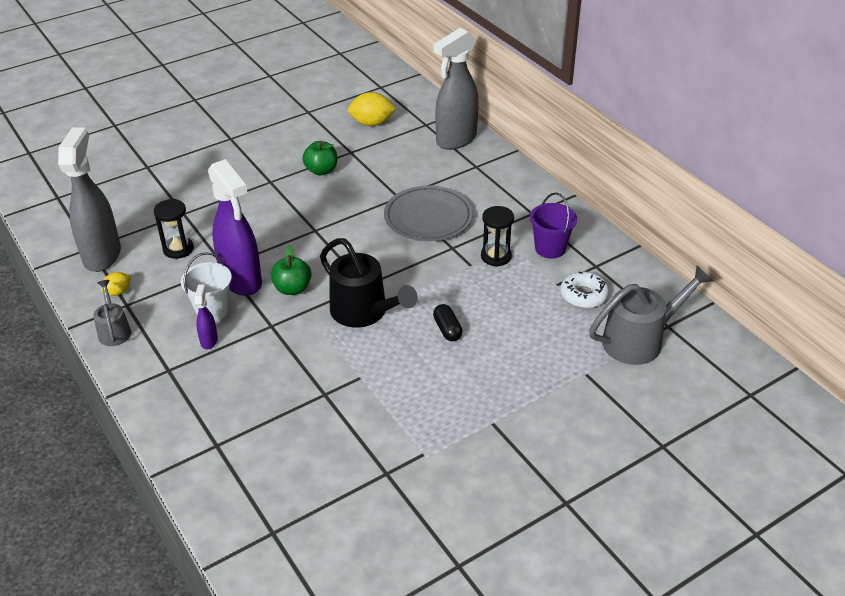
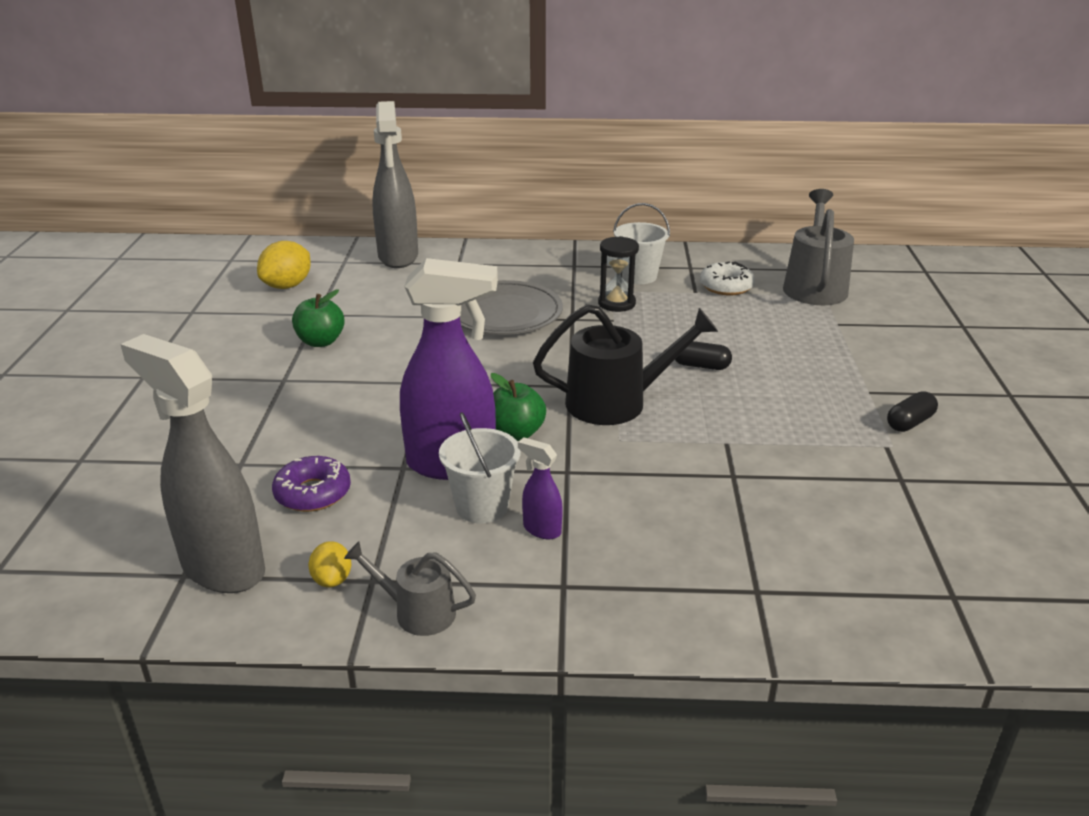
camera: 55 degrees left, 10 degrees down
black hourglass [154,199,194,259] -> purple donut [272,456,351,512]
purple bucket [530,192,577,259] -> white bucket [613,203,670,284]
none -> black capsule [887,391,938,432]

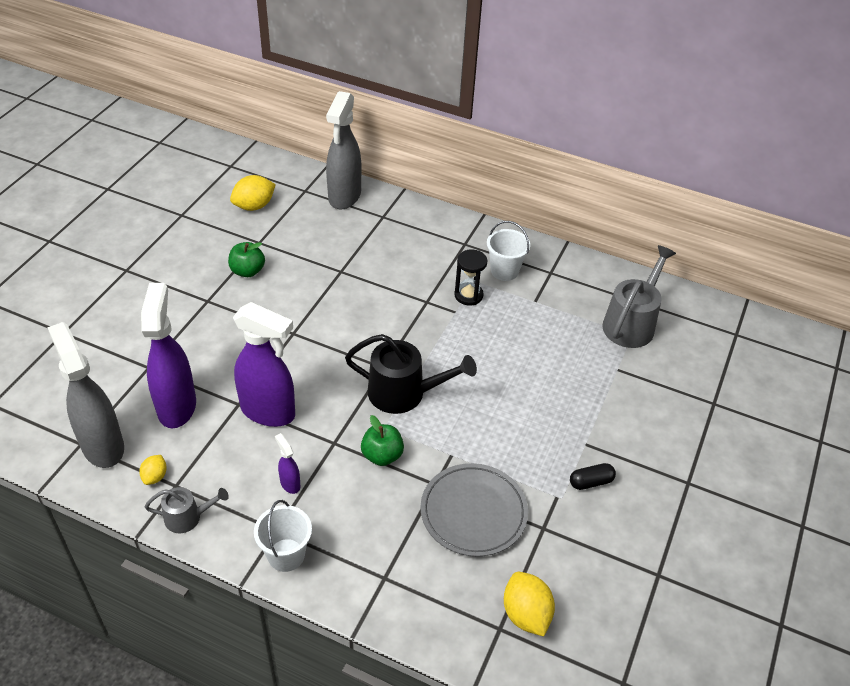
camera: 20 degrees right, 15 degrees up
purple donut [272,456,351,512] -> purple spray bottle [141,283,196,428]
grey watering can [344,541,476,636] -> grey watering can turned 135 degrees clockwise [145,487,229,533]
white bucket [439,412,521,523] -> white bucket moved to [254,500,312,572]
grey plate [460,280,563,335] -> grey plate moved to [420,463,528,557]
green apple [491,373,546,441] -> green apple moved to [361,415,404,466]
black capsule [675,341,732,370] -> none
white donut [700,262,755,295] -> none
none -> yellow lemon [504,572,555,636]

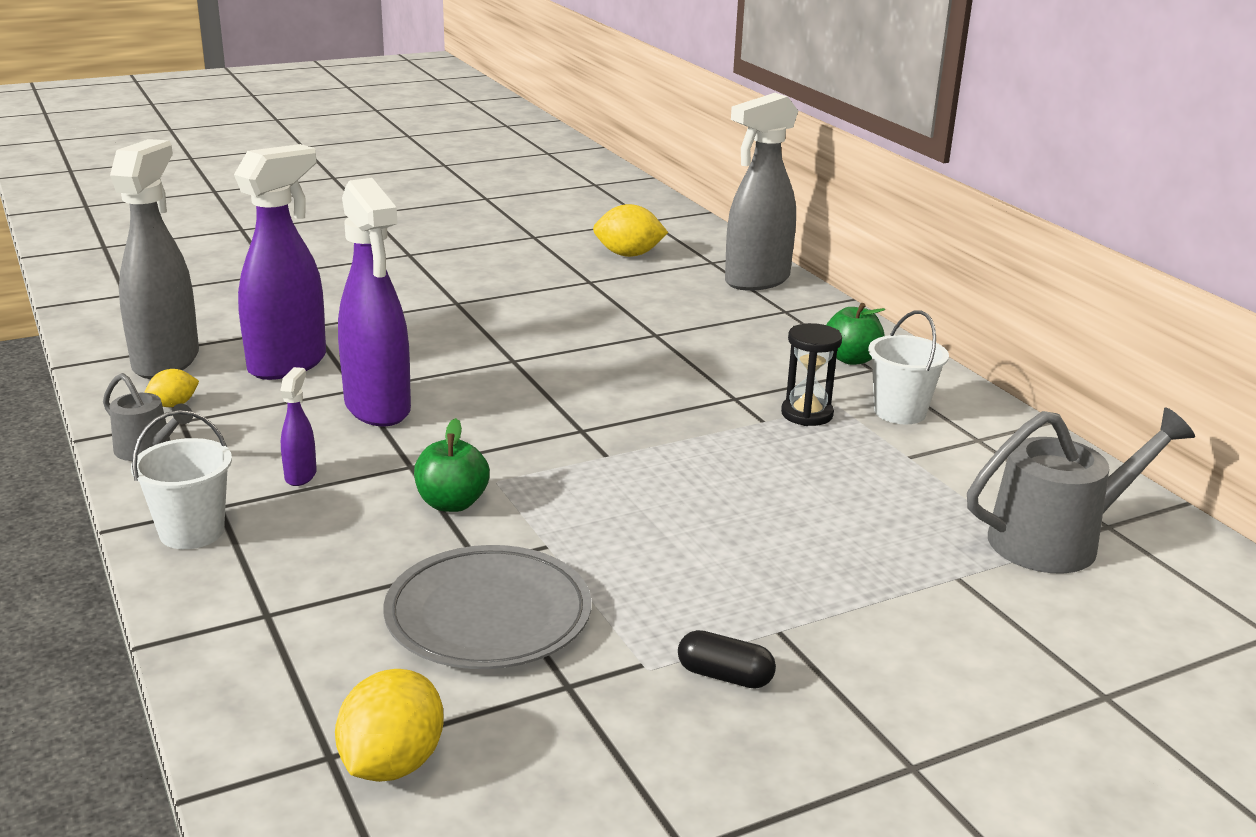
camera: 40 degrees right, 20 degrees down
green apple [228,242,265,277] -> green apple moved to [826,303,885,365]
black watering can [345,334,477,414] -> none

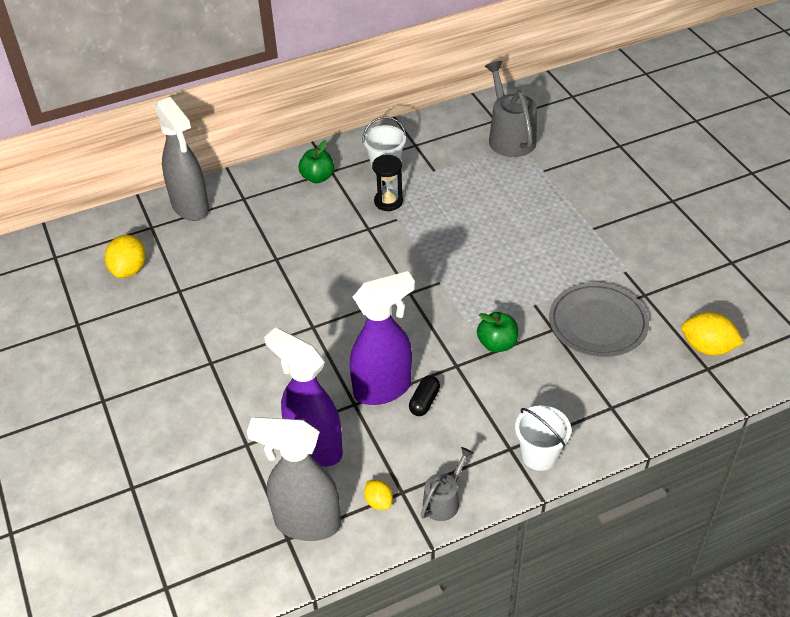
camera: 85 degrees left, 20 degrees up
purple spray bottle [280,367,317,486] -> none
black capsule [678,630,776,689] -> black capsule moved to [409,376,440,416]

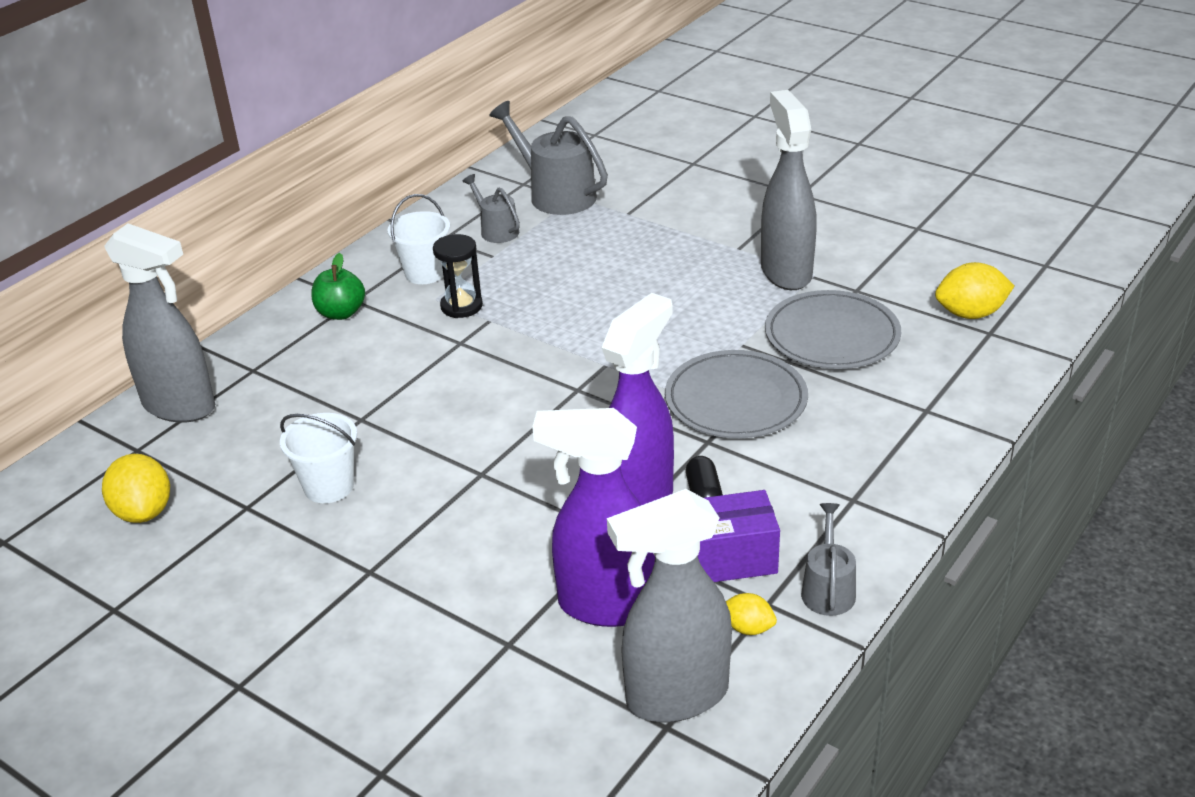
camera: 30 degrees left, 10 degrees down
green apple [477,312,518,352] -> grey plate [665,350,808,438]
white bucket [515,405,571,471] -> white bucket moved to [280,413,357,503]
none -> grey watering can [462,174,520,243]
none -> purple box [698,490,780,582]
none -> grey spray bottle [761,90,817,290]

